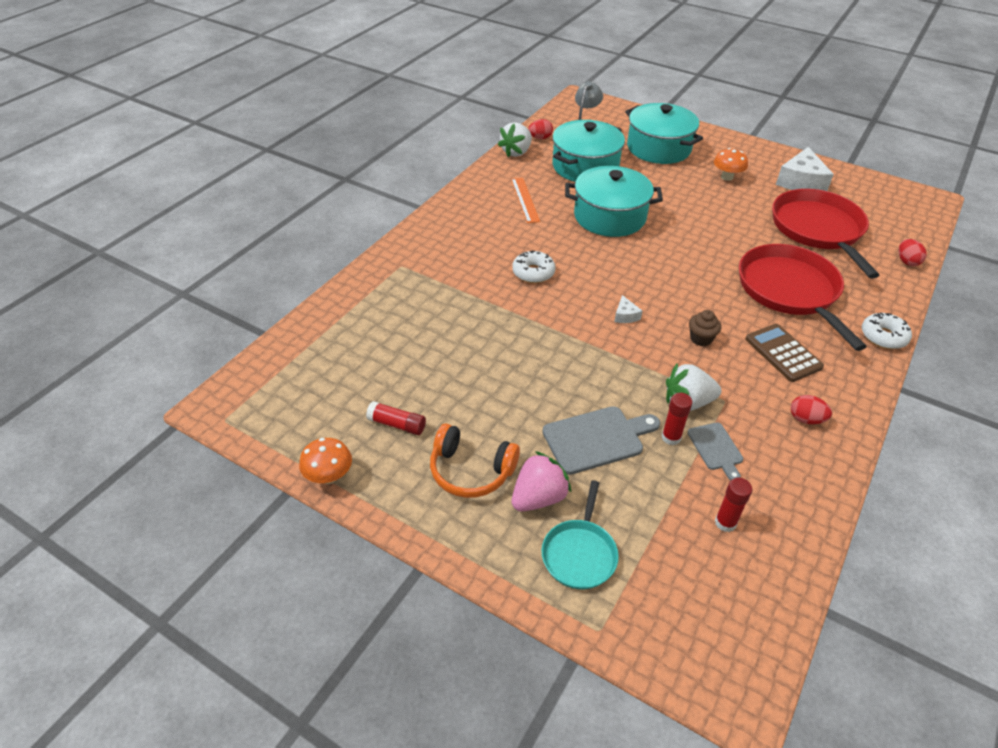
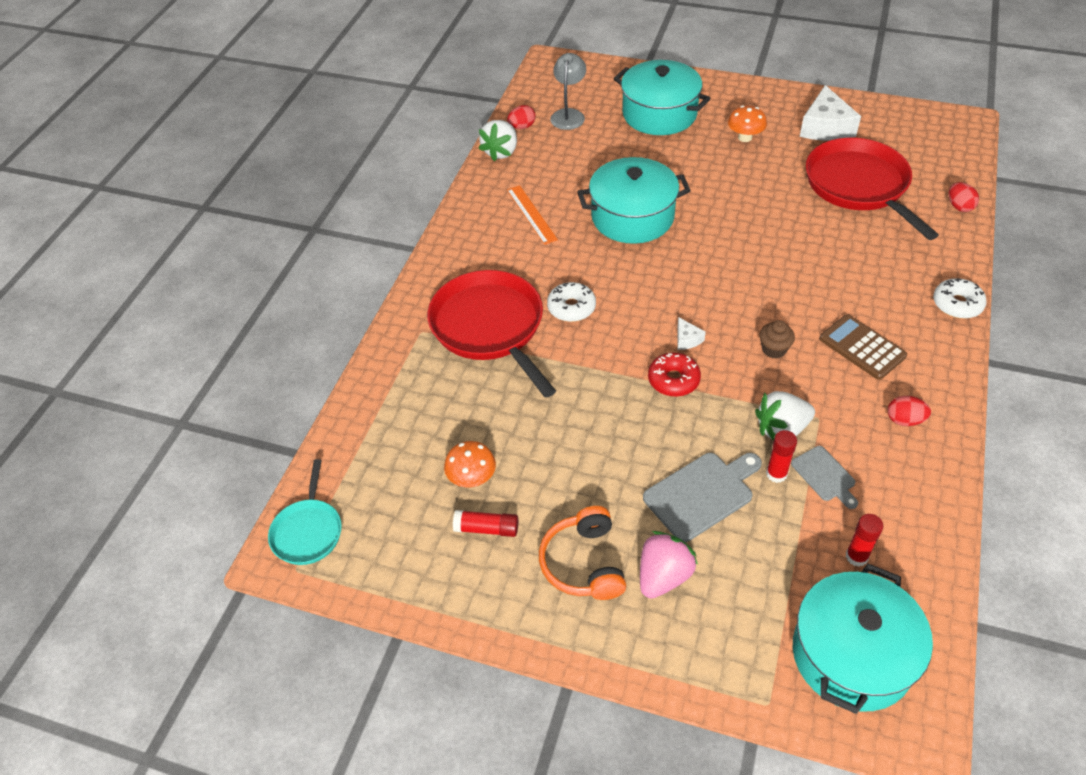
camera: 10 degrees left, 5 degrees up
orange mushroom [299,438,352,484] -> orange mushroom moved to [444,441,496,488]
orange headphones [430,423,520,498] -> orange headphones turned 75 degrees clockwise [539,506,626,600]
turquoise pan [542,480,619,589] -> turquoise pan moved to [268,459,342,565]
turquoise pot [552,120,625,182] -> turquoise pot moved to [793,564,933,714]
red pan [739,244,867,351] -> red pan moved to [427,270,556,398]
none -> red donut [648,353,701,397]

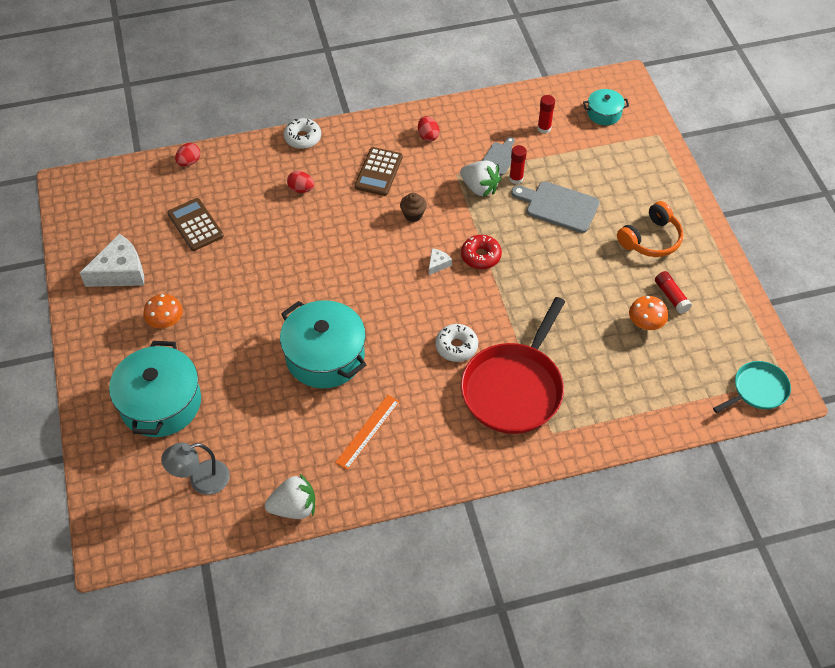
camera: 125 degrees left, 5 degrees up
red egg [507,105,536,129] -> red egg moved to [287,171,314,193]
pink strawberry [640,531,698,598] -> none
turquoise pot [793,564,933,714] -> turquoise pot [583,89,629,125], size x0.50
red pan [806,138,939,240] -> brown calculator [168,198,224,251]

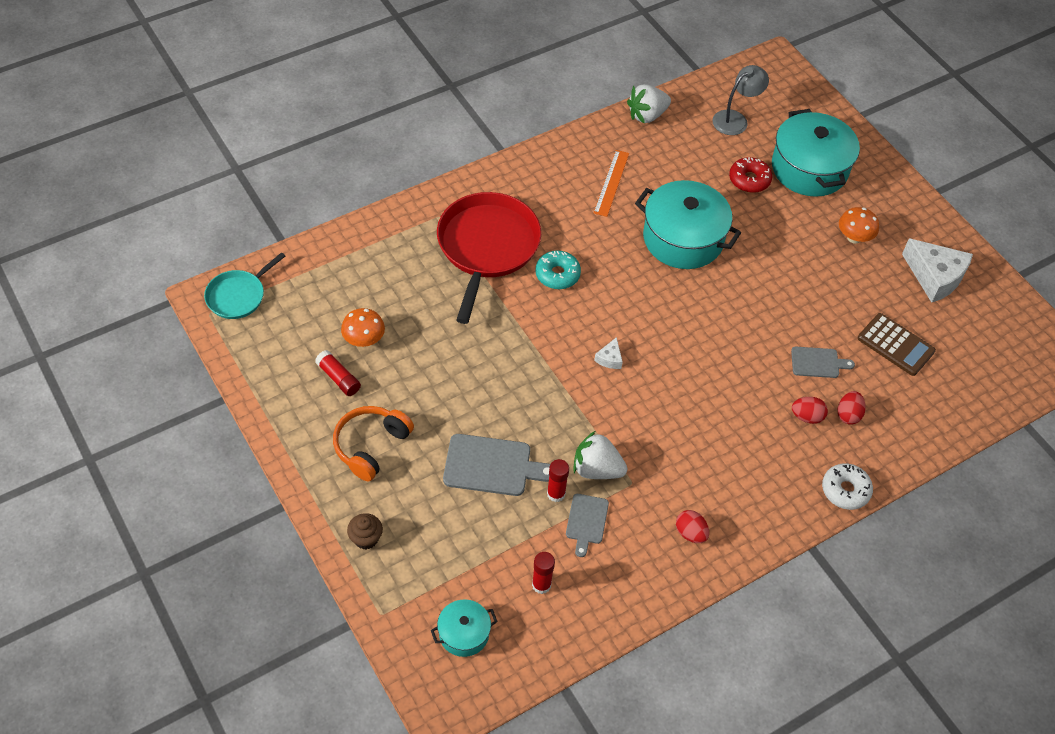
camera: 160 degrees right, 0 degrees up
white cheese [80,234,144,287] -> white cheese turned 90 degrees counterclockwise [902,238,973,303]
red egg [175,143,200,166] -> red egg moved to [838,391,866,425]
brown calculator [354,147,403,196] -> none
brown cupcake [400,193,427,222] -> brown cupcake moved to [347,513,383,550]
white donut [435,324,478,362] -> turquoise donut [535,251,581,289]
red donut [461,235,502,269] -> red donut moved to [729,157,772,193]
none -> grey cutting board [791,347,855,378]

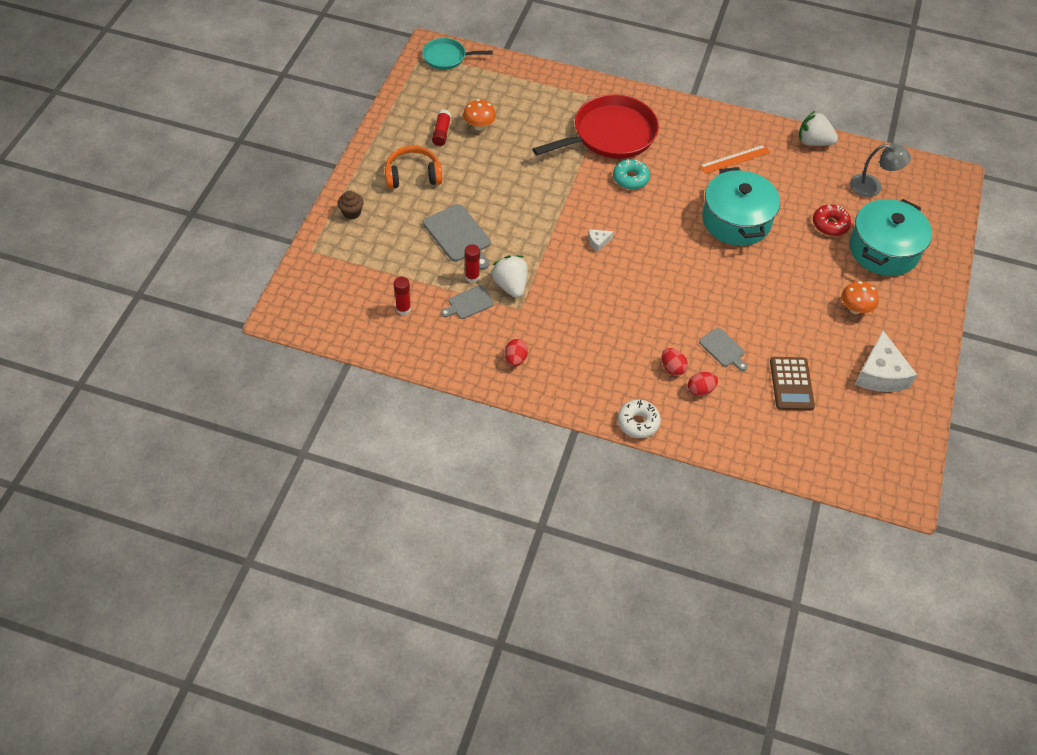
camera: 50 degrees right, 0 degrees up
turquoise pot [431,599,498,657] -> none

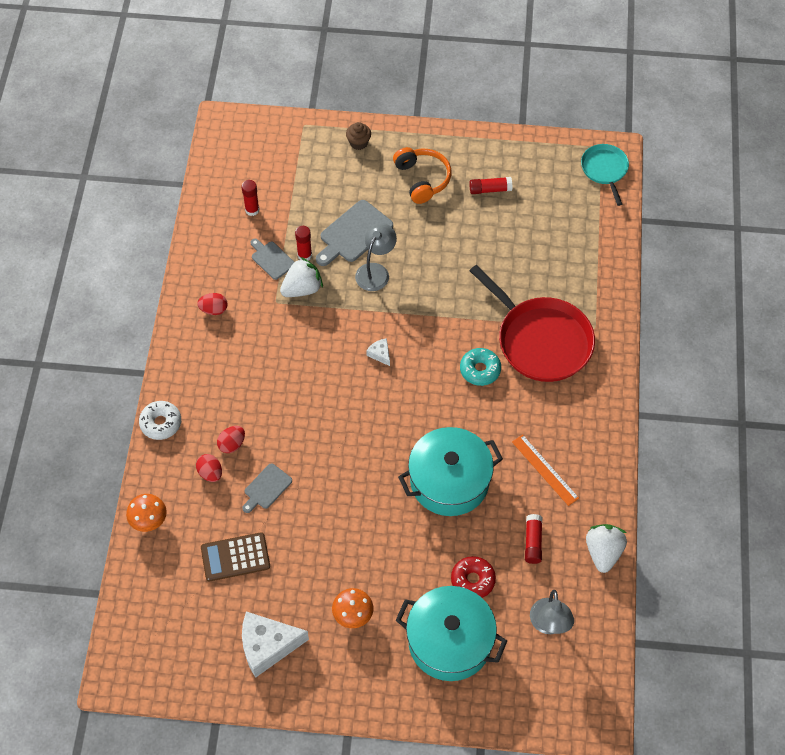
camera: 80 degrees right, 5 degrees up
orange mushroom [463,99,496,131] -> orange mushroom moved to [126,494,167,532]
none -> grey lamp [355,223,397,291]
none -> red glue stick [525,514,542,564]

